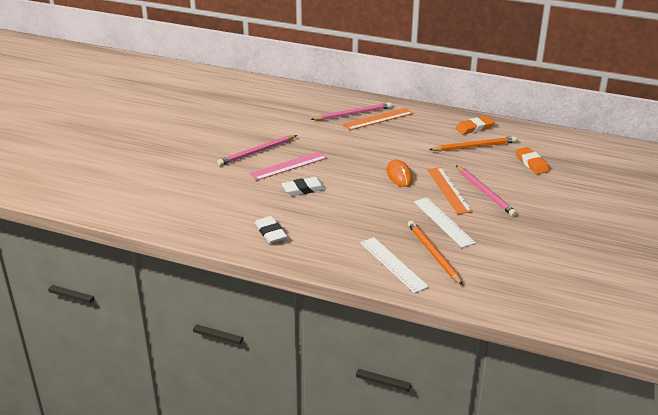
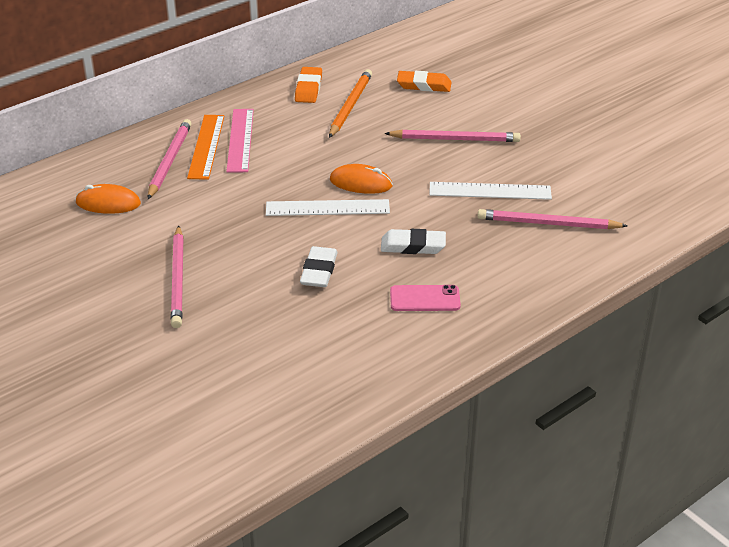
camera: 60 degrees left, 5 degrees up
pink ruler [250,151,327,180] -> pink ruler moved to [226,109,254,173]
white eraser [255,216,287,243] -> white eraser moved to [381,229,446,254]
white ruler [360,237,429,293] -> white ruler moved to [266,199,390,216]
orange pencil [408,220,463,285] -> pink pencil [477,209,627,229]
orange ruler [427,167,473,214] -> none
none -> orange mouse [75,184,141,214]
none -> pink phone [390,285,461,311]

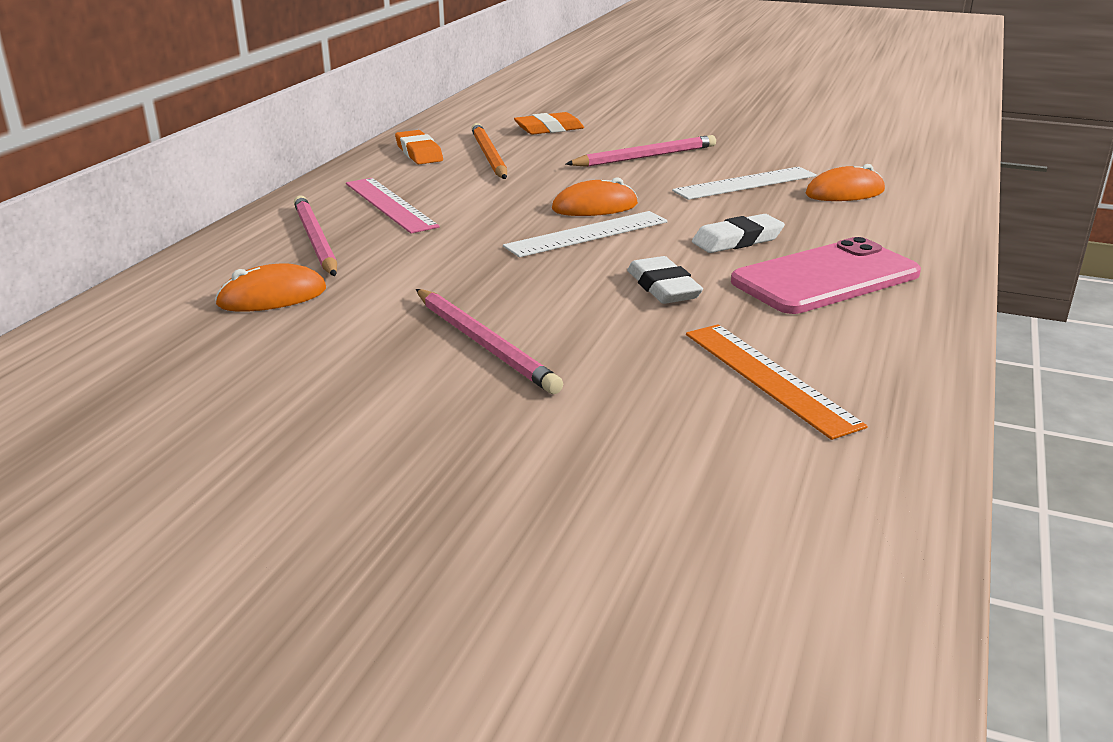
camera: 30 degrees left, 10 degrees down
orange ruler [187,115,224,180] -> orange ruler moved to [686,324,868,440]
pink phone [390,285,461,311] -> pink phone [731,237,921,314], size x1.83
pink pencil [477,209,627,229] -> orange mouse [806,164,885,201]

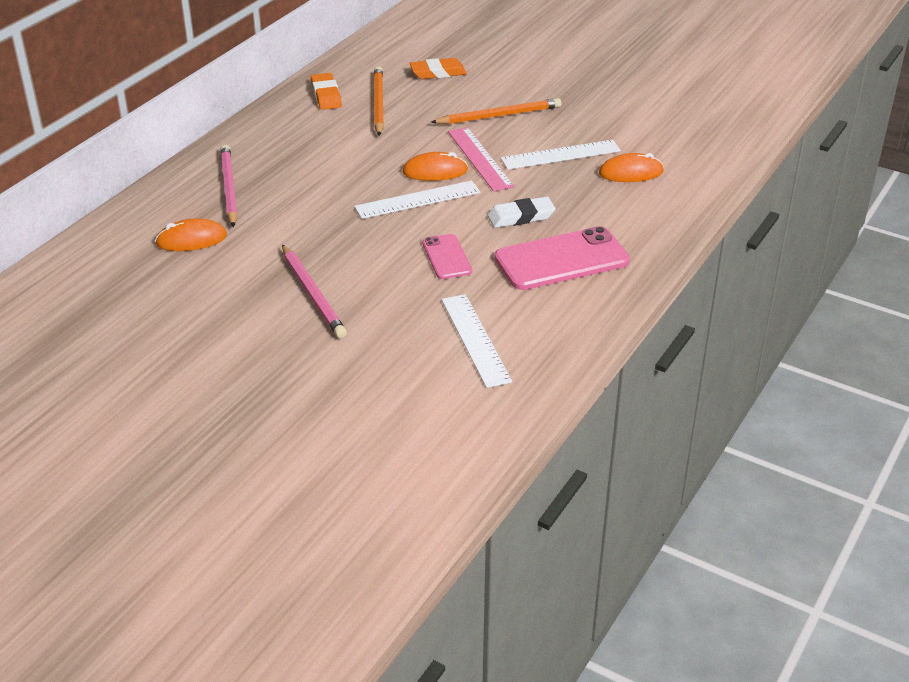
camera: 10 degrees right, 10 degrees up
pink ruler [346,178,440,234] -> pink ruler moved to [448,127,514,192]
pink pencil [566,135,716,167] -> orange pencil [431,98,561,124]
white eraser [627,256,703,304] -> pink phone [422,234,472,279]
orange ruler [686,324,868,440] -> white ruler [441,294,512,388]

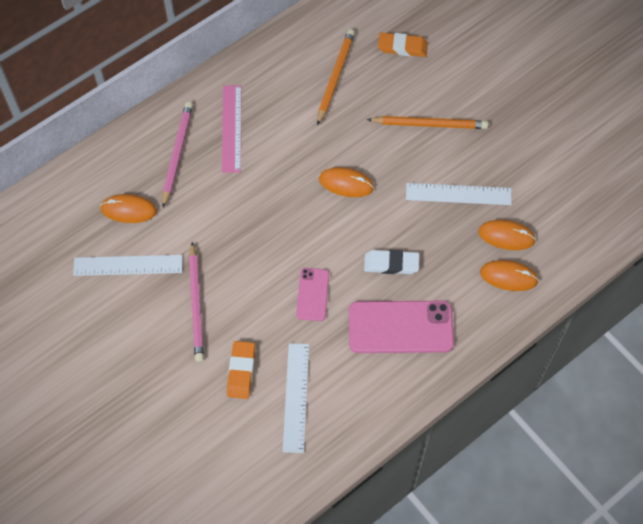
camera: 20 degrees right, 25 degrees up
orange eraser [311,73,342,110] -> orange eraser moved to [227,341,255,399]
white ruler [354,180,481,219] -> white ruler moved to [73,255,183,276]
pink ruler [448,127,514,192] -> pink ruler moved to [222,85,242,173]
none -> orange mouse [480,260,539,291]

